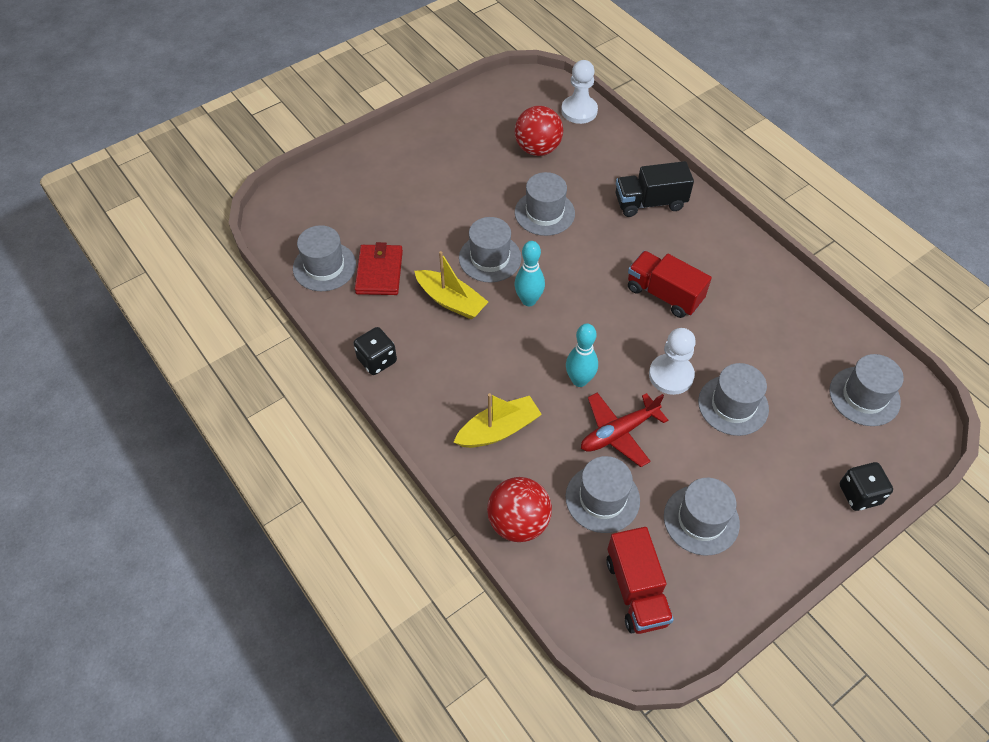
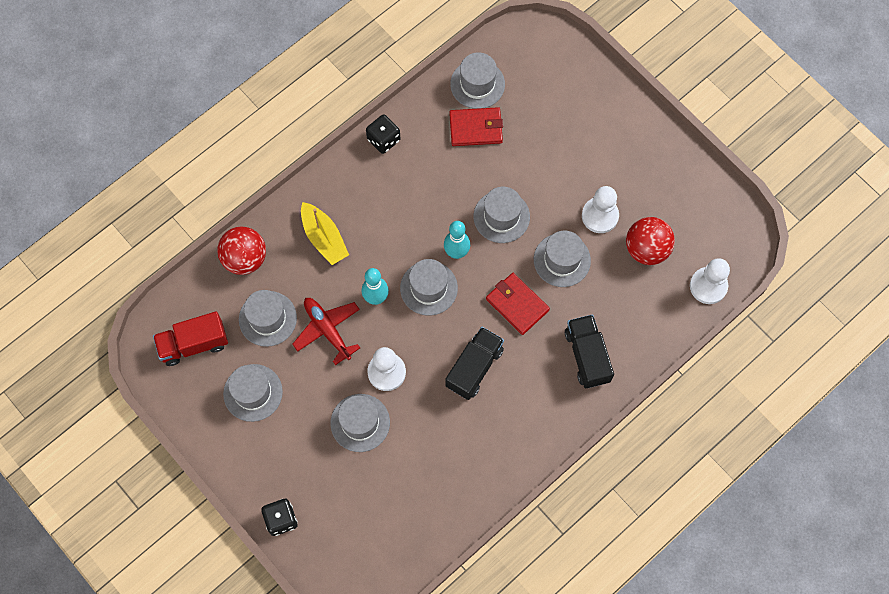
camera: 85 degrees right, 15 degrees up
yellow boat [414,251,488,319] -> none
red truck [628,251,712,318] -> black truck [446,327,504,400]
grey hat [829,354,904,426] -> grey hat moved to [400,259,458,316]
none -> red wallet [486,273,550,335]
none -> white pawn [582,186,619,233]

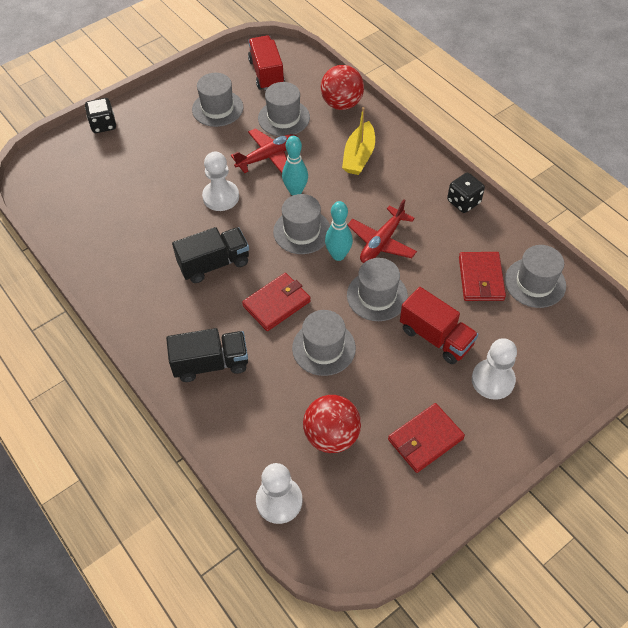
camera: 95 degrees right, 15 degrees down
yellow boat [301,202,349,265] -> yellow boat turned 45 degrees counterclockwise [342,107,375,175]
grey hat [330,394,390,452] -> none
black truck [446,327,504,400] -> black truck turned 60 degrees counterclockwise [172,227,249,283]
white pawn [582,186,619,233] -> white pawn moved to [472,338,517,400]
none -> red plane [348,199,417,263]
none -> red wallet [388,403,465,473]
none -> red truck [400,287,478,364]

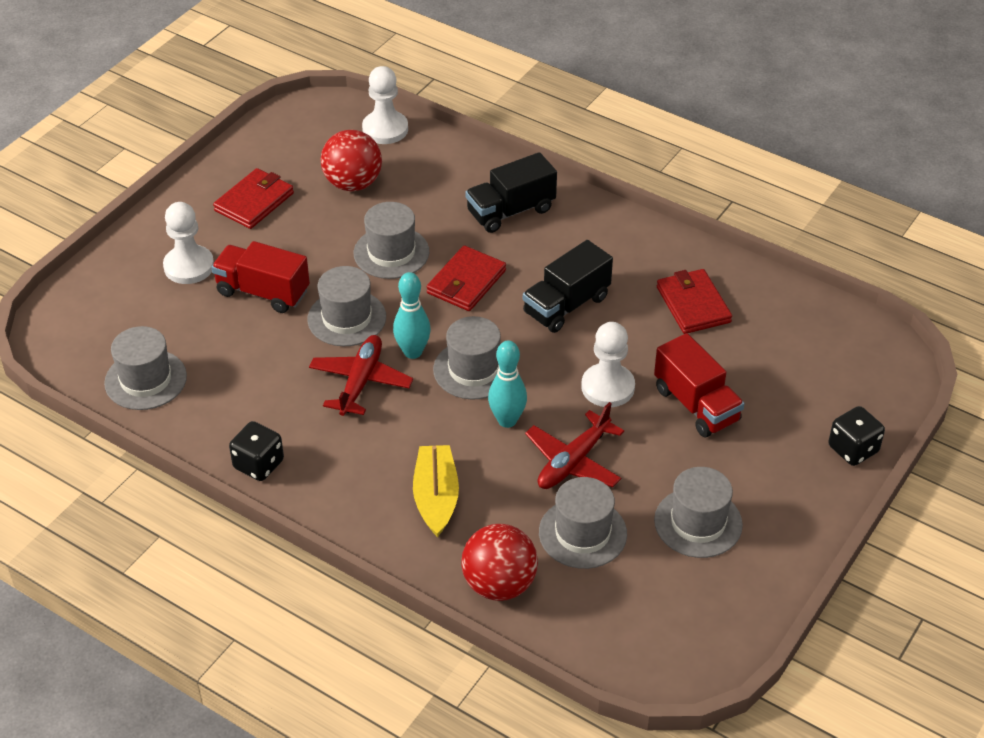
camera: 160 degrees right, 10 degrees down
red truck [248,35,285,90] -> red truck moved to [654,333,744,437]
red wallet [459,252,506,301] -> red wallet moved to [657,269,732,334]

